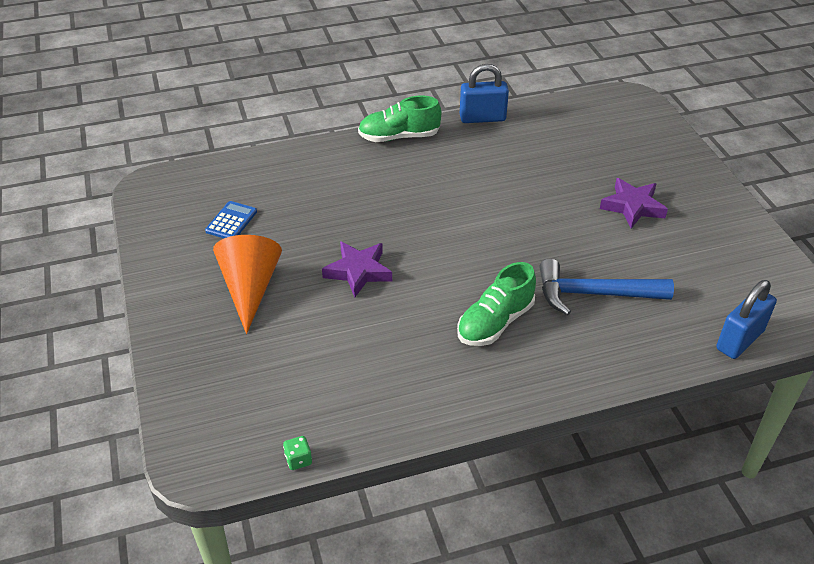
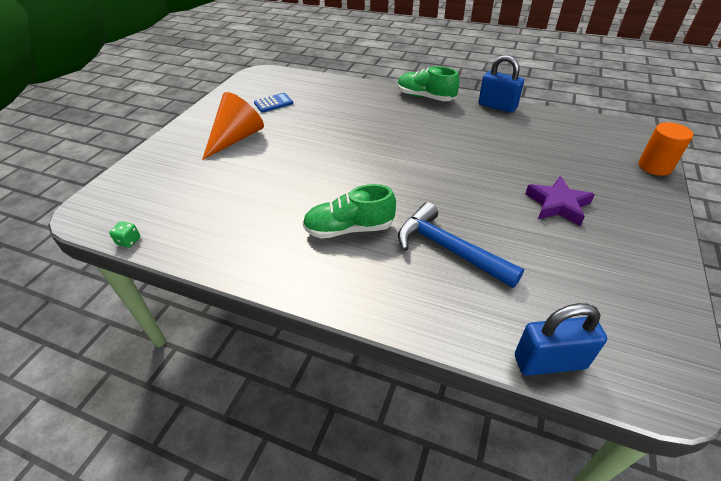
camera: 40 degrees right, 0 degrees up
purple star [322,241,392,297] -> none
none -> orange cylinder [638,122,693,176]

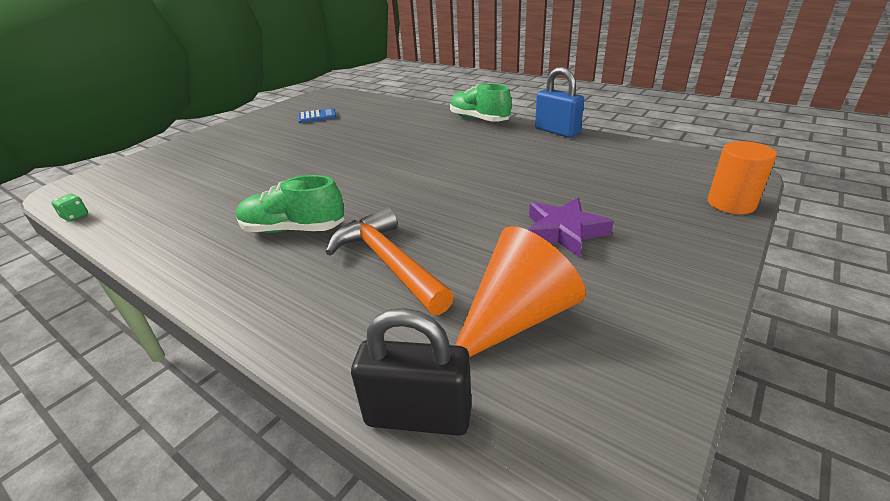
camera: 15 degrees right, 10 degrees down
orange cone [202,92,264,160] -> orange cone moved to [455,226,586,357]
blue hammer [398,202,524,288] -> orange hammer [325,207,454,315]
blue padlock [515,303,607,376] -> black padlock [351,308,471,436]

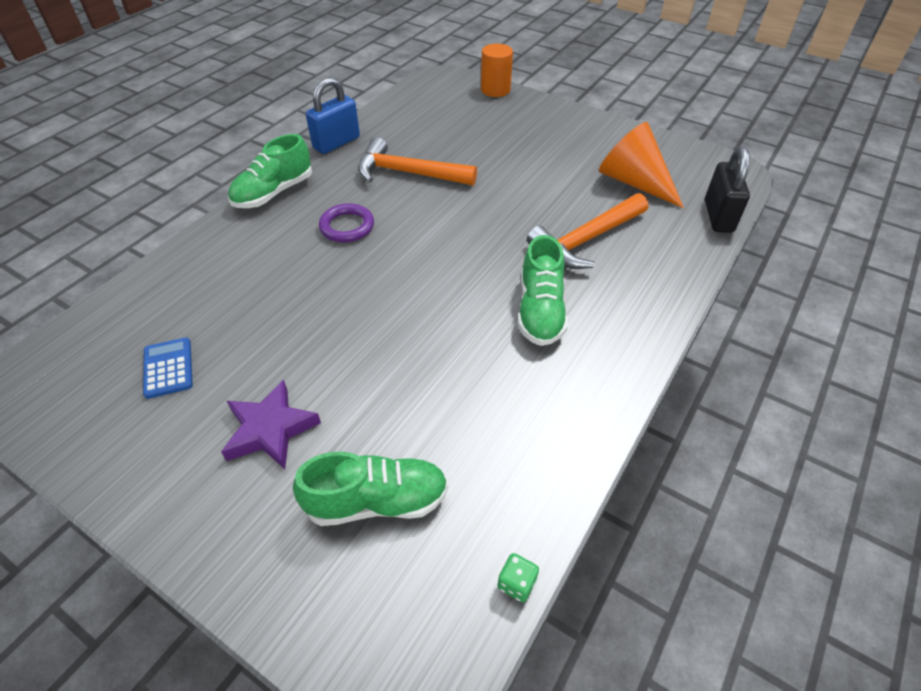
camera: 95 degrees left, 15 degrees up
purple star [528,198,613,258] -> purple star moved to [221,380,321,469]
none -> green shoe [293,452,448,526]
none -> purple ring [319,203,374,242]
none -> orange hammer [358,137,477,186]

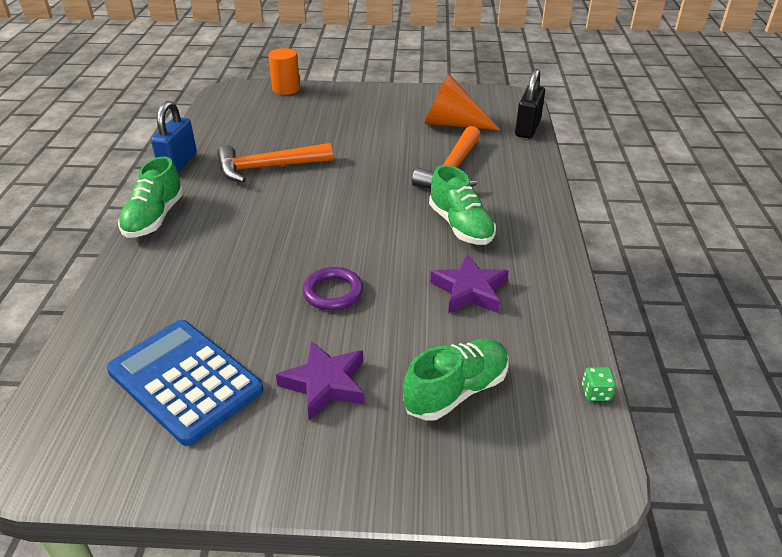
camera: 30 degrees left, 10 degrees down
blue calculator [143,337,193,399] -> blue calculator [107,320,264,446], size x2.07
purple ring [319,203,374,242] -> purple ring moved to [302,267,363,310]
black padlock [705,146,750,233] -> black padlock turned 45 degrees clockwise [515,69,545,138]
none -> purple star [430,254,509,313]

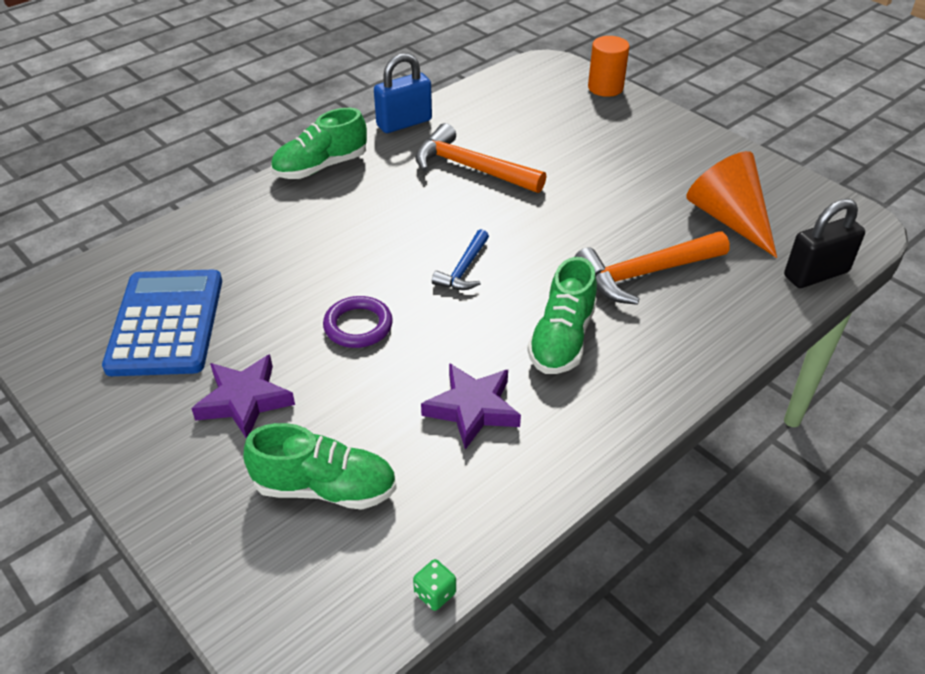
camera: 45 degrees right, 5 degrees up
none -> blue hammer [432,229,489,290]

